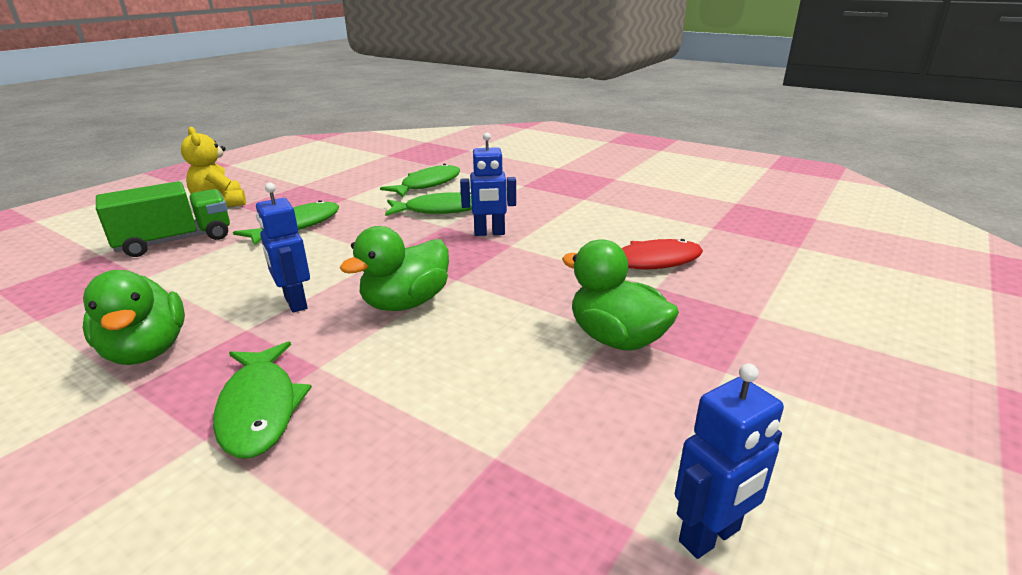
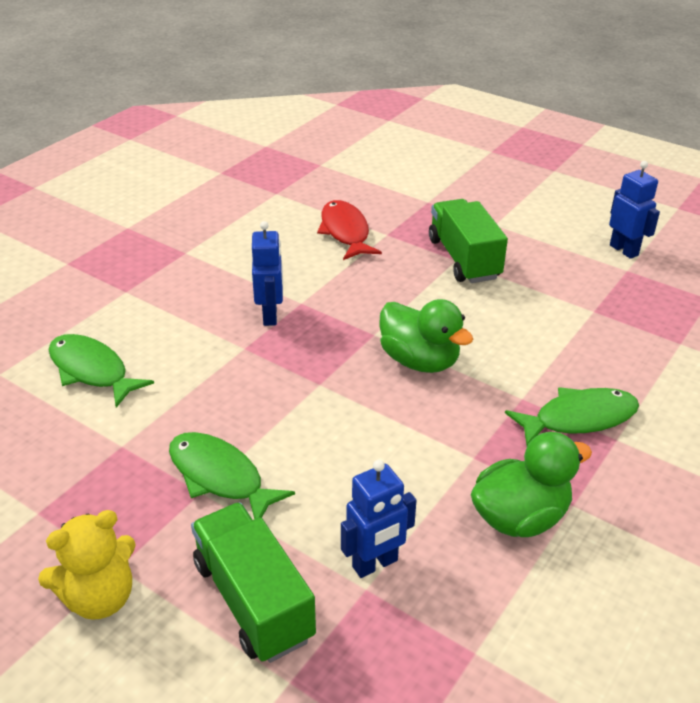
camera: 90 degrees left, 10 degrees up
blue robot [256,183,310,313] -> blue robot moved to [341,460,417,578]
green fish [385,192,472,216] -> none
green duck [562,239,679,350] -> green truck [429,199,508,283]

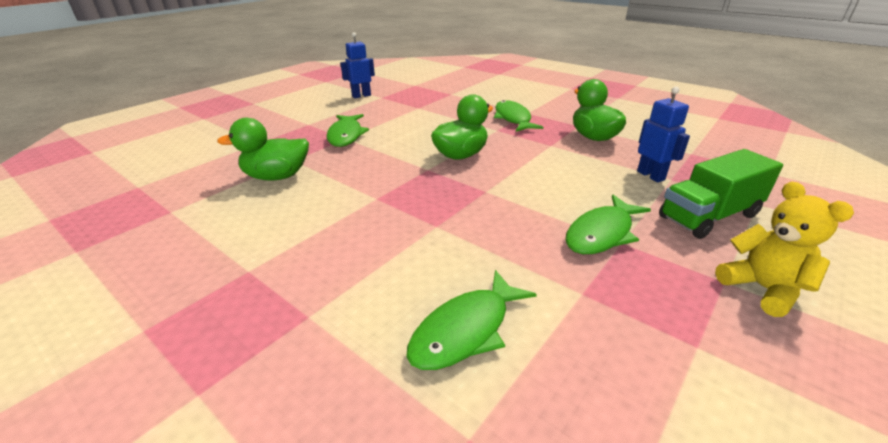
camera: 85 degrees left, 5 degrees down
blue robot [252,221,283,326] -> none
red fish [317,200,382,260] -> green duck [217,118,309,181]
green truck [429,199,508,283] -> green fish [326,114,369,147]

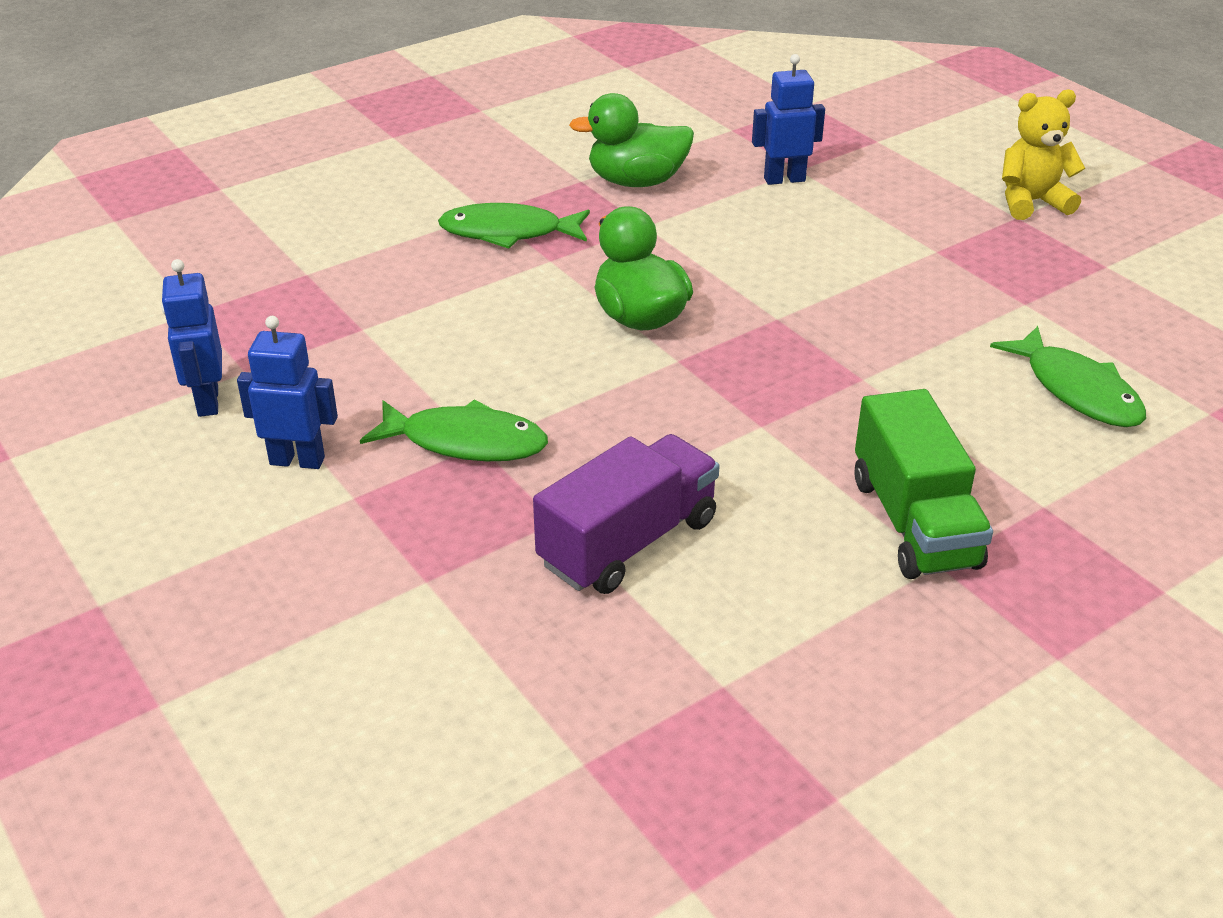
camera: 75 degrees left, 5 degrees up
green duck [217,118,309,181] -> purple truck [533,434,720,594]
green fish [565,195,651,254] -> none
green truck [659,149,783,239] -> green truck moved to [855,389,993,579]
none -> blue robot [237,316,338,469]

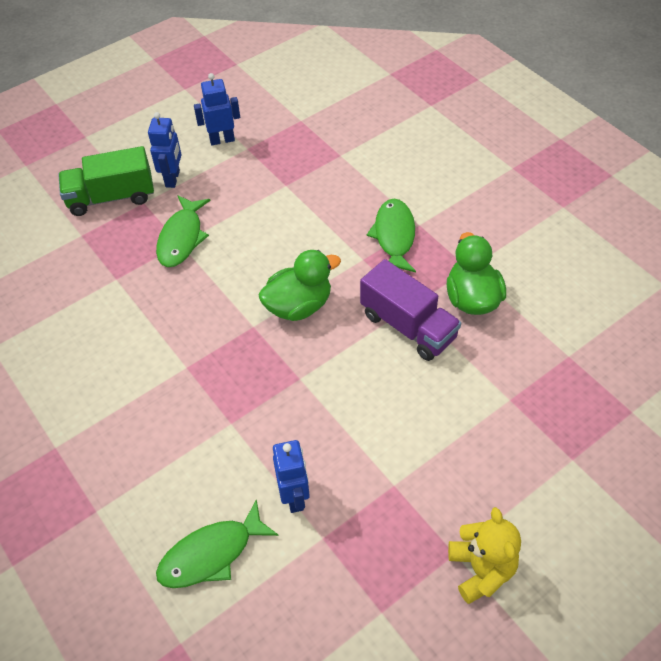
camera: 90 degrees right, 15 degrees up
purple truck [533,434,720,594] -> purple truck moved to [360,259,461,361]
blue robot [752,54,825,185] -> blue robot moved to [273,440,310,513]
green truck [855,389,993,579] -> green truck moved to [58,146,154,216]

